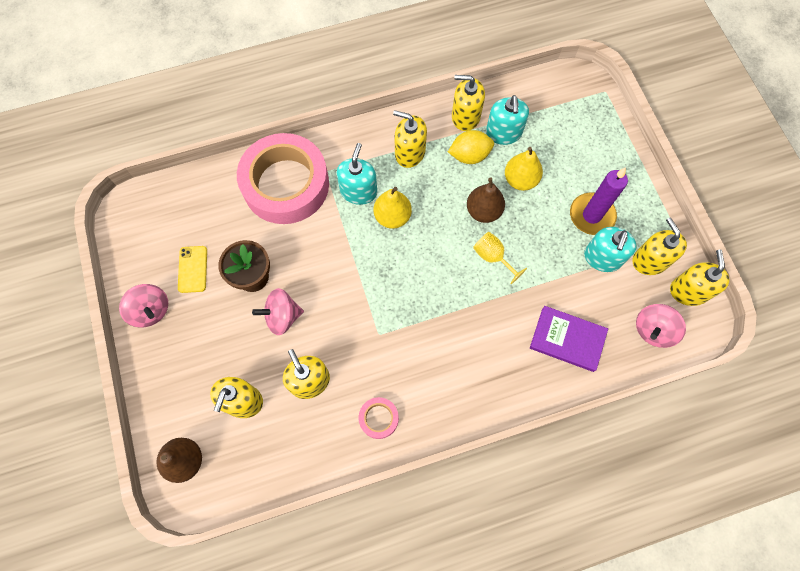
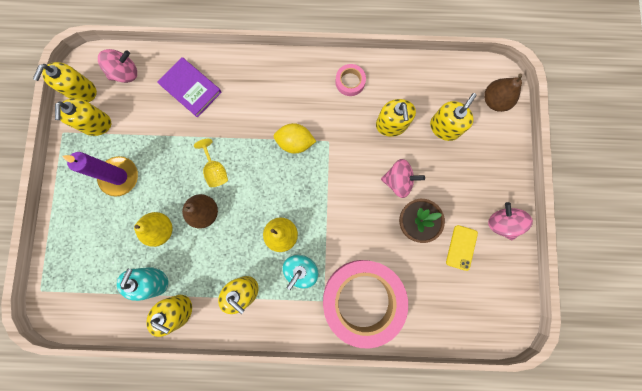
camera: 160 degrees left, 10 degrees up
yellow lemon [448,130,494,164] -> yellow lemon moved to [274,123,316,154]
turquoise soap dispenser [584,227,637,272] -> none

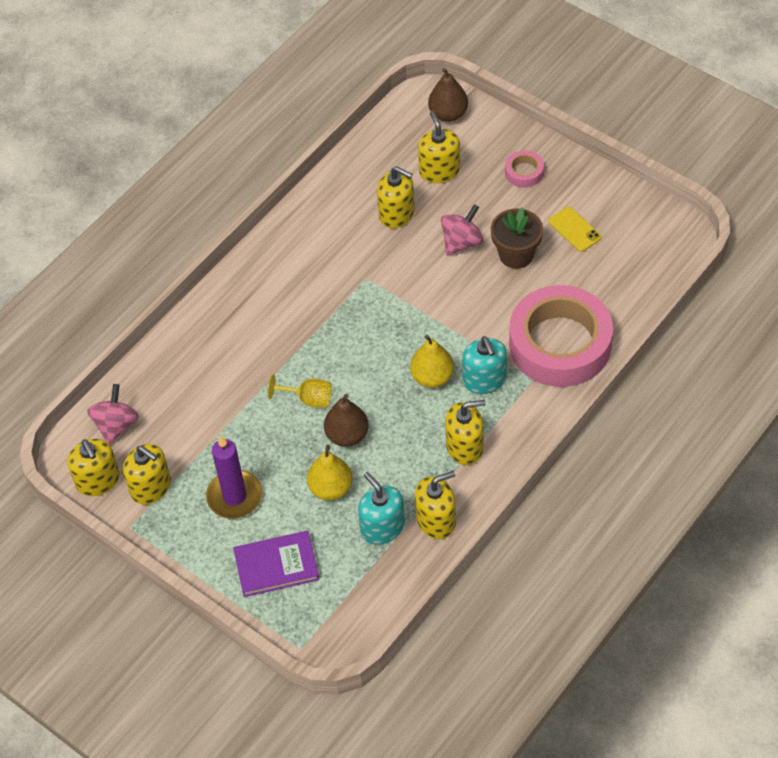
camera: 50 degrees left, 25 degrees down
purple book [157,57,222,118] -> purple book moved to [233,531,320,597]
yellow lemon [274,123,316,154] -> none
pink tape [335,64,366,96] -> pink tape moved to [505,150,544,188]
pink spinning top [488,202,533,240] -> none

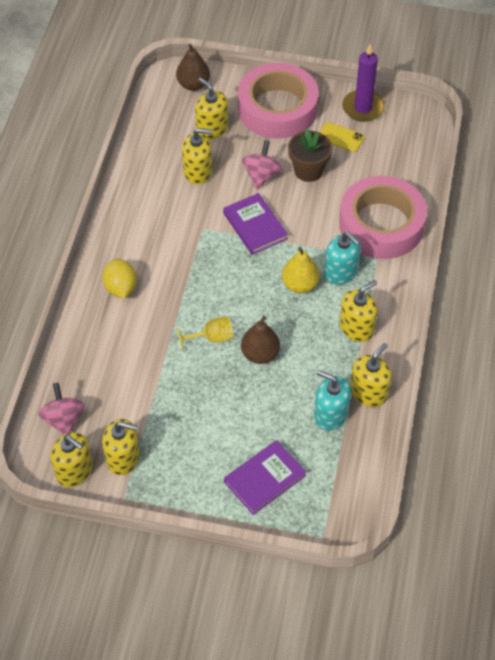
camera: 30 degrees left, 0 degrees up
purple candle [206,435,262,519] -> purple candle moved to [342,44,385,122]
yellow pear [307,445,353,501] -> none
pink tape [505,150,544,188] -> pink tape [238,63,319,139], size x2.47
none -> yellow lemon [102,259,137,299]
none -> purple book [223,193,288,255]

